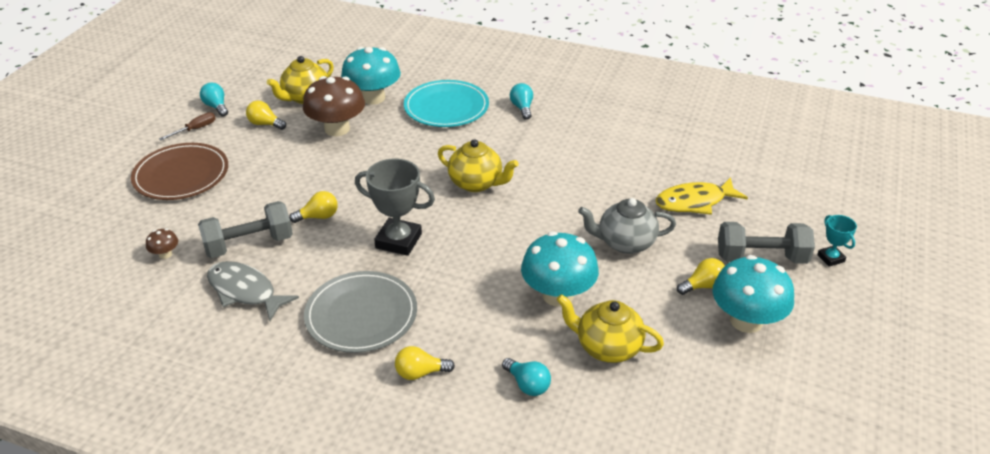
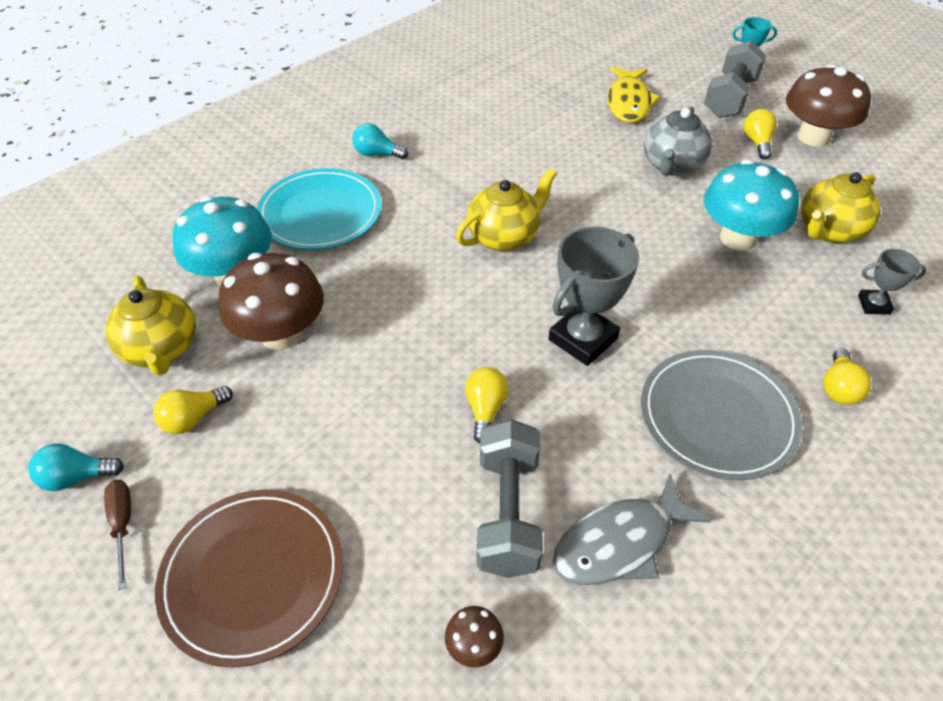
camera: 65 degrees left, 10 degrees up
turquoise light bulb [502,358,551,396] -> grey trophy [858,249,927,315]
turquoise mushroom [713,255,794,333] -> brown mushroom [786,64,871,147]

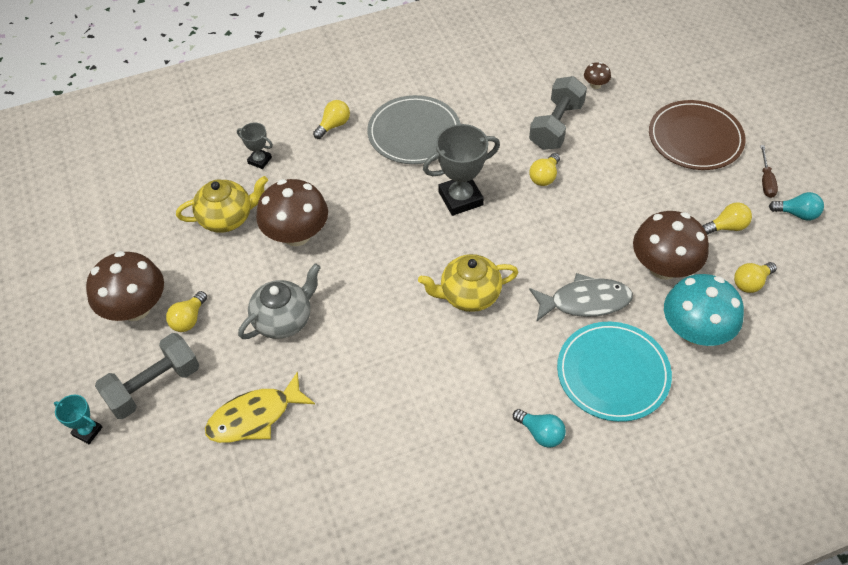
camera: 155 degrees left, 5 degrees up
yellow teapot [105,276,196,375] -> yellow light bulb [734,262,777,293]
grey fish [553,473,711,585] -> grey fish moved to [529,273,633,322]
yellow fish [607,67,661,123] -> yellow fish turned 150 degrees counterclockwise [205,371,315,443]
turquoise mushroom [703,159,799,251] -> brown mushroom [256,179,328,246]

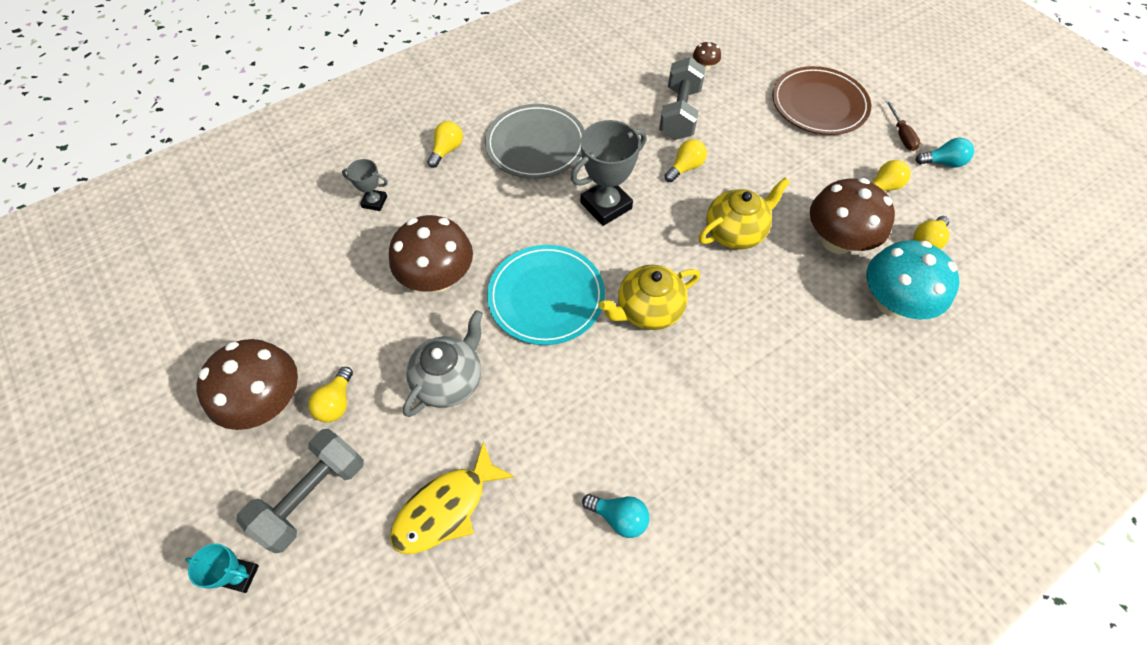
camera: 15 degrees left, 5 degrees up
yellow teapot [176,176,268,233] -> yellow teapot moved to [699,178,790,249]
turquoise light bulb [513,409,566,448] -> turquoise light bulb moved to [582,494,649,538]
yellow light bulb [529,153,560,186] -> yellow light bulb turned 150 degrees counterclockwise [665,139,707,182]
grey fish [529,273,633,322] -> none
turquoise plate [557,322,672,422] -> turquoise plate moved to [487,245,605,345]

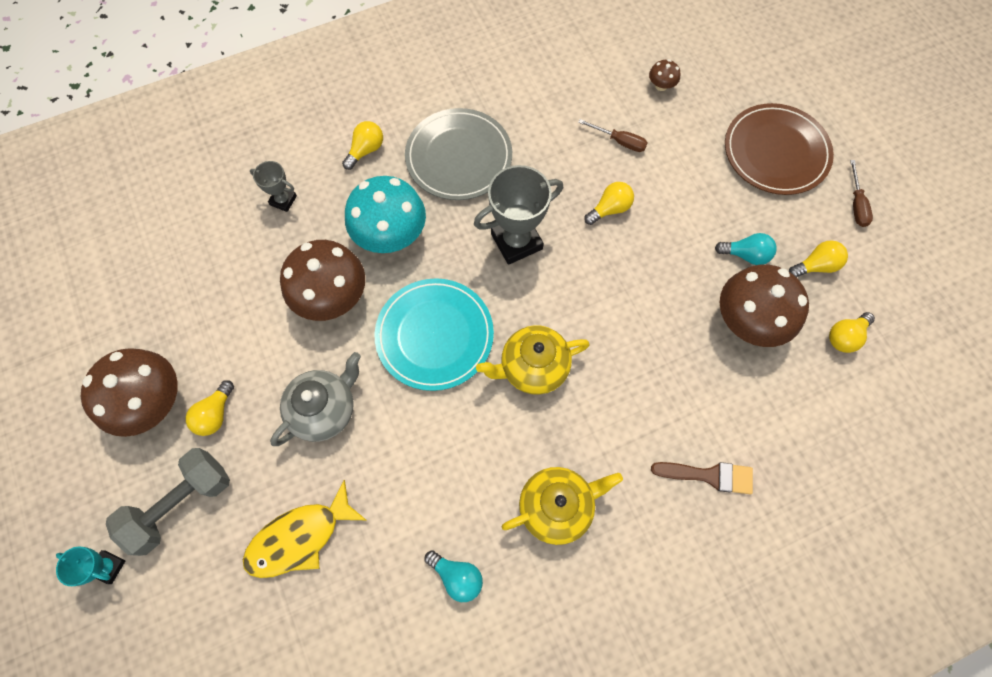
camera: 10 degrees right, 10 degrees up
grey dumbbell [659,57,706,140] -> brown screwdriver [578,119,647,152]
yellow teapot [699,178,790,249] -> yellow teapot moved to [502,467,623,545]
turquoise mushroom [866,240,960,319] -> turquoise mushroom moved to [345,176,426,253]
turquoise light bulb [916,138,974,168] -> turquoise light bulb moved to [715,233,777,265]
none -> brown brush [651,462,753,494]

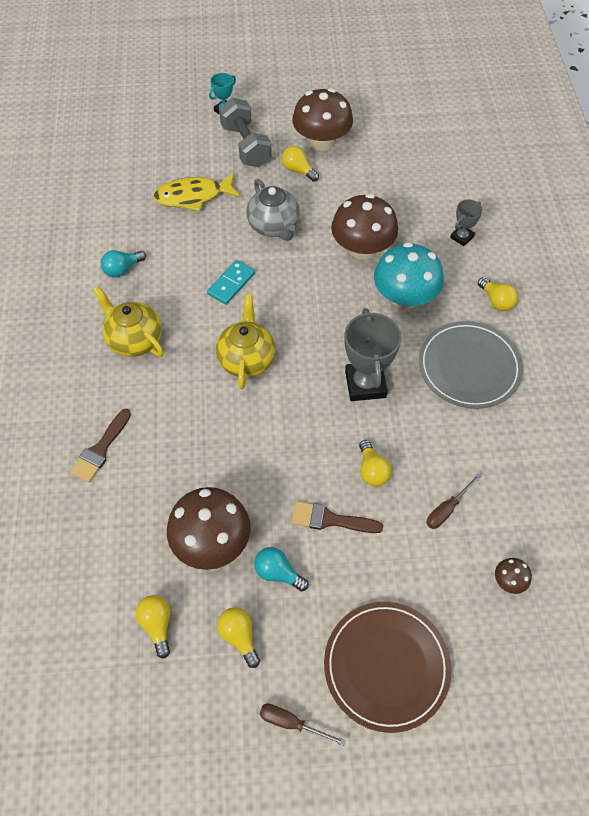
camera: 110 degrees right, 10 degrees down
yellow fish [243,480,366,578] -> yellow fish turned 90 degrees counterclockwise [153,173,240,212]
turquoise plate [375,278,494,391] -> none
yellow teapot [502,467,623,545] -> yellow teapot turned 135 degrees clockwise [93,286,164,357]
turquoise light bulb [715,233,777,265] -> turquoise light bulb turned 90 degrees clockwise [254,547,309,591]
yellow light bulb [789,240,848,278] -> yellow light bulb turned 150 degrees clockwise [217,607,260,668]
none -> turquoise domino [207,260,255,305]
none -> brown brush [291,501,383,533]

